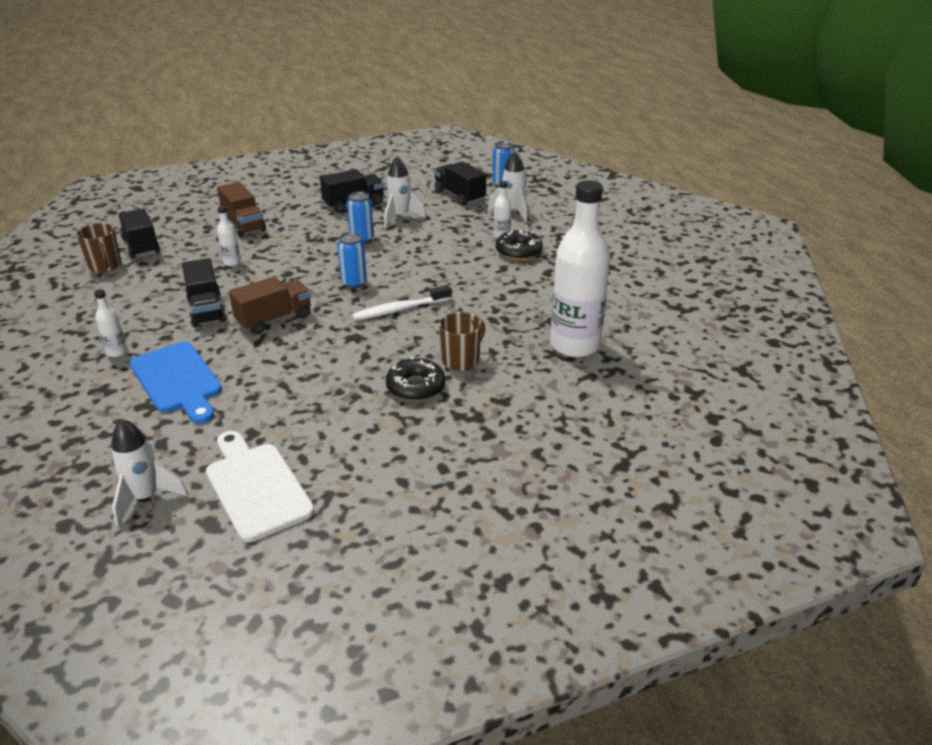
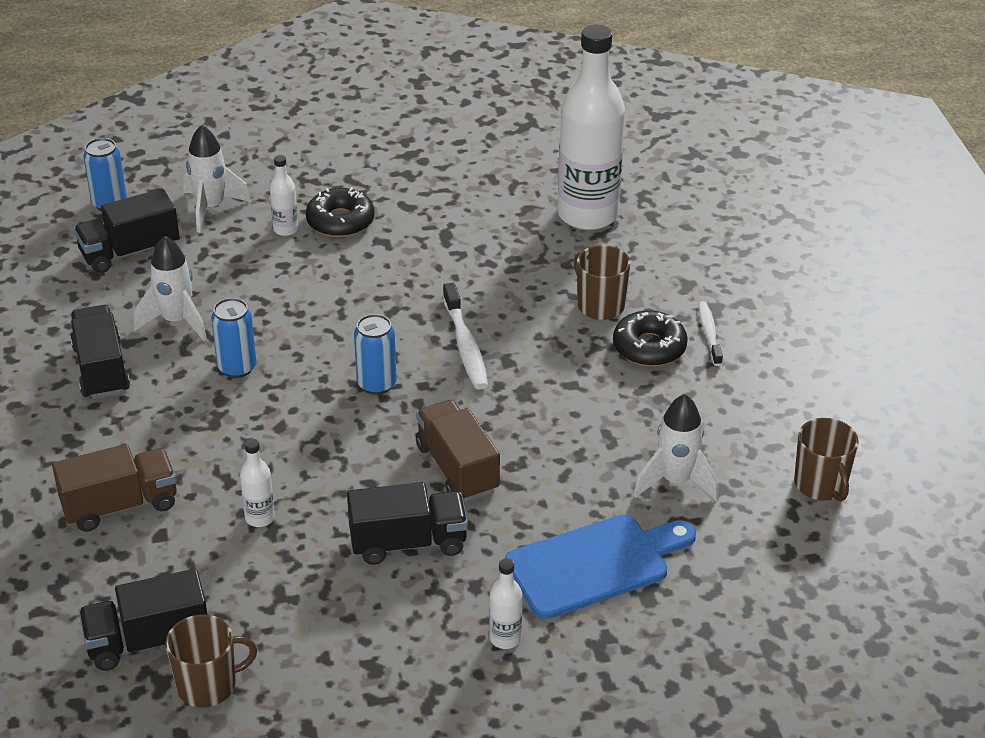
camera: 80 degrees left, 5 degrees up
white rocket [111,419,188,526] -> white rocket moved to [634,394,719,502]
white cutting board [206,431,314,542] -> brown mug [794,418,859,501]
none -> white toothbrush [698,301,723,366]

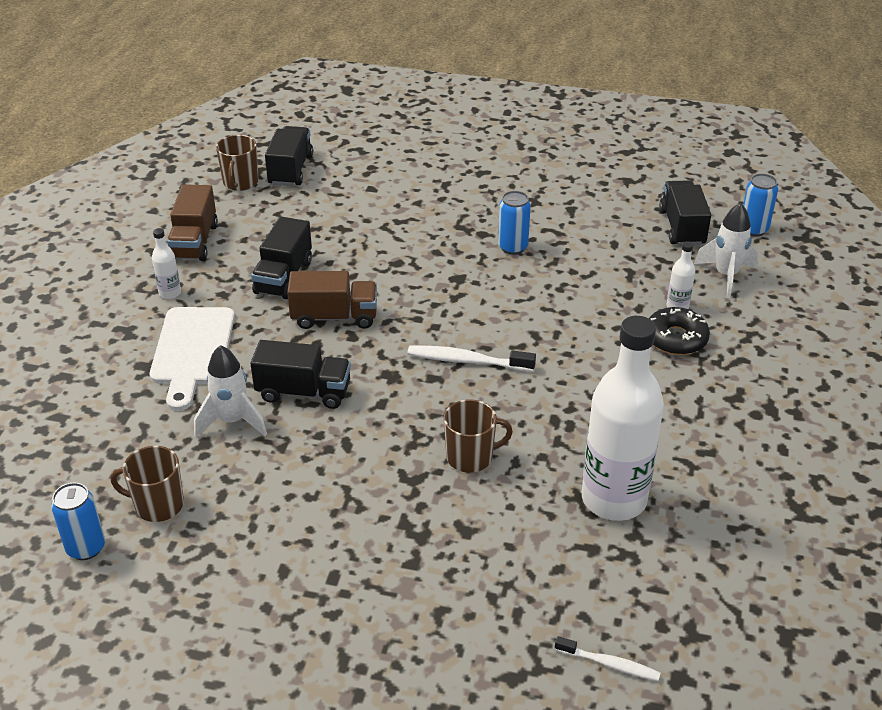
camera: 115 degrees right, 0 degrees up
brown truck [52,444,177,532] -> brown truck moved to [167,184,218,261]
black truck [70,305,130,399] -> black truck moved to [250,340,351,409]
white rocket [133,236,207,341] -> none
white bottle [240,439,275,527] -> none
blue can [354,314,397,395] -> blue can moved to [51,483,105,560]
blue cutting board [505,515,696,619] -> white cutting board [150,307,235,411]
black donut [613,310,688,366] -> none
white toothbrush [698,301,723,366] -> white toothbrush moved to [555,636,660,681]

